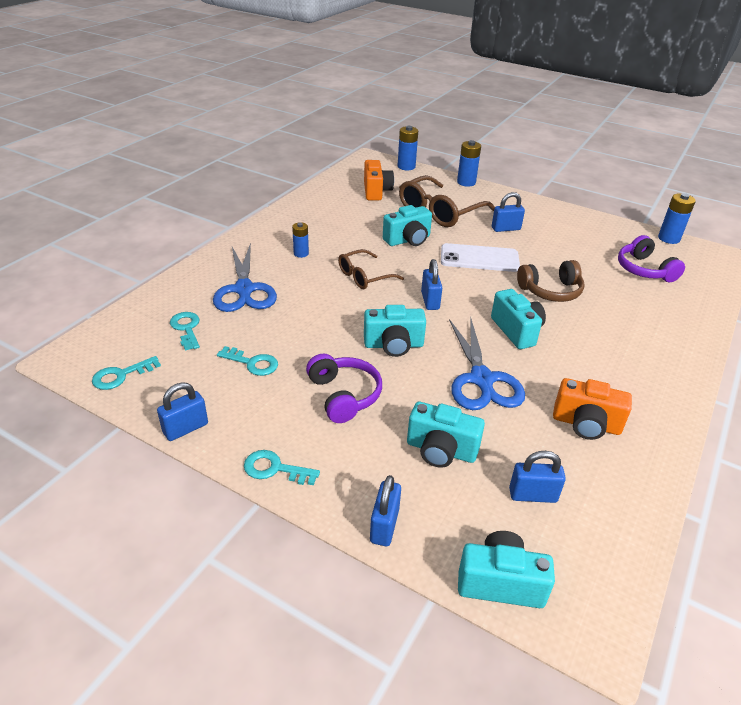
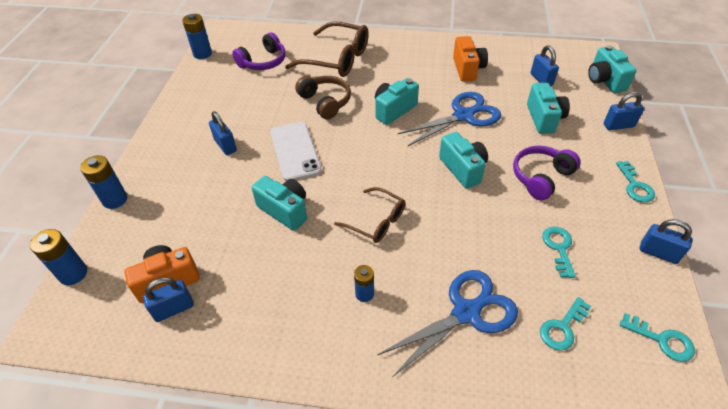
camera: 110 degrees left, 10 degrees up
brown glasses [399,175,495,227] -> brown glasses moved to [285,21,369,77]
blue padlock [421,259,442,310] -> blue padlock moved to [143,277,194,322]

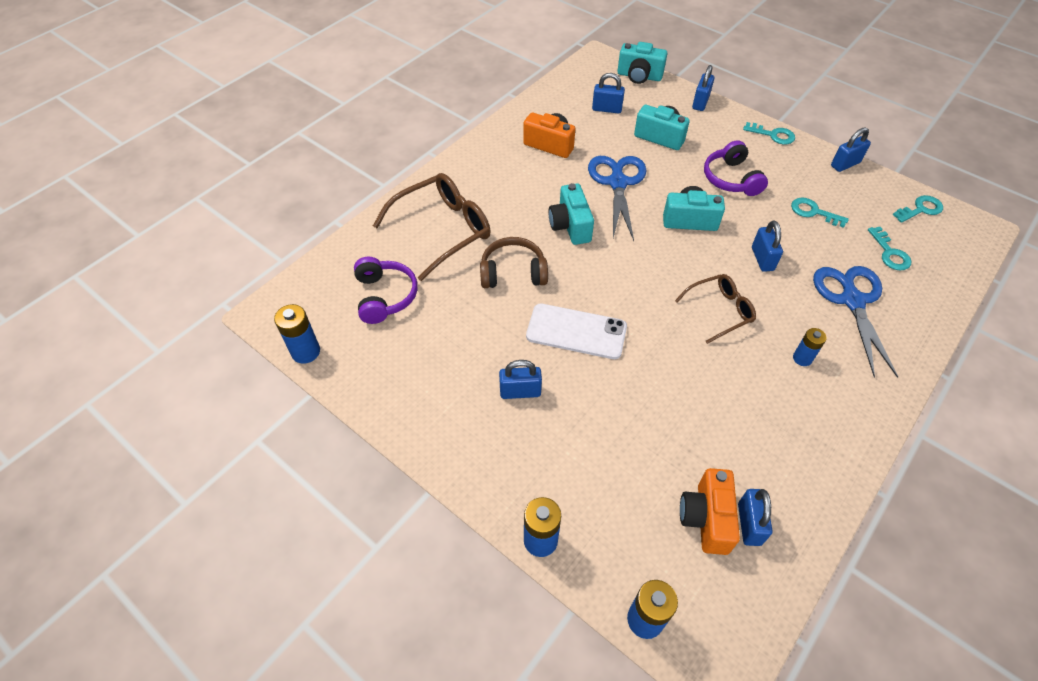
camera: 60 degrees left, 5 degrees up
turquoise camera [252,176,307,231] -> none
none -> blue padlock [752,221,783,272]

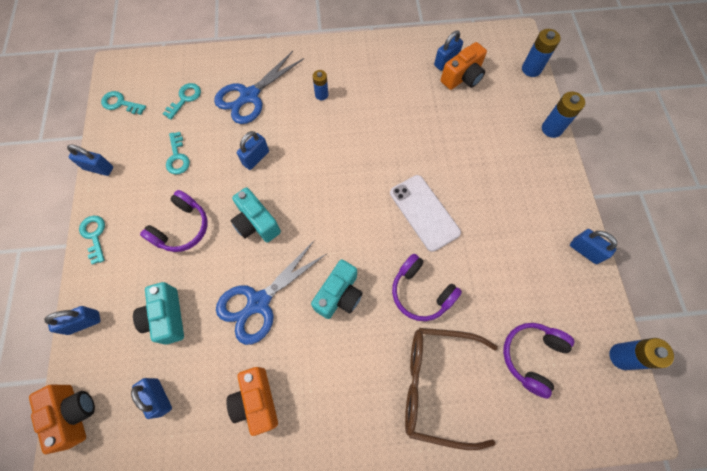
camera: 135 degrees left, 15 degrees up
brown headphones [480,237,548,288] -> purple headphones [392,254,462,321]
blue padlock [499,360,542,399] -> blue padlock moved to [570,229,617,264]
turquoise camera [617,42,668,84] -> orange camera [29,385,95,454]
brown glasses [675,274,756,344] -> none

